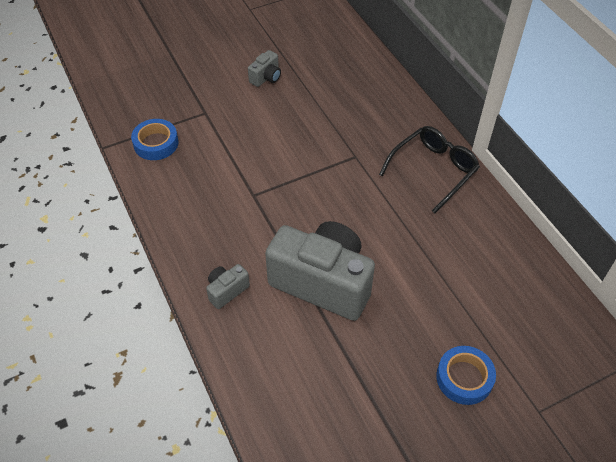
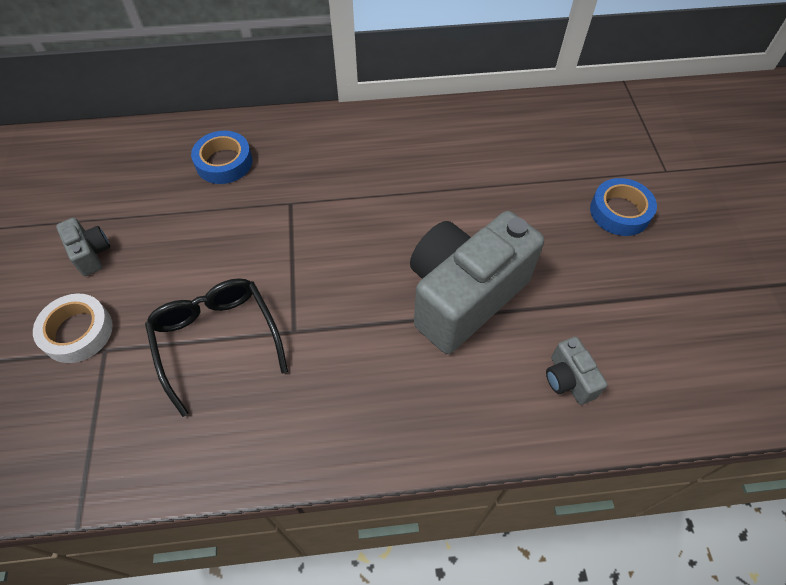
camera: 70 degrees left, 5 degrees up
blue tape [131,119,179,160] -> blue tape moved to [191,131,252,184]
grey camera [206,264,250,309] -> grey camera moved to [546,337,608,405]
black glasses [379,126,480,214] -> black glasses moved to [145,278,288,417]
none -> white tape [33,293,113,363]

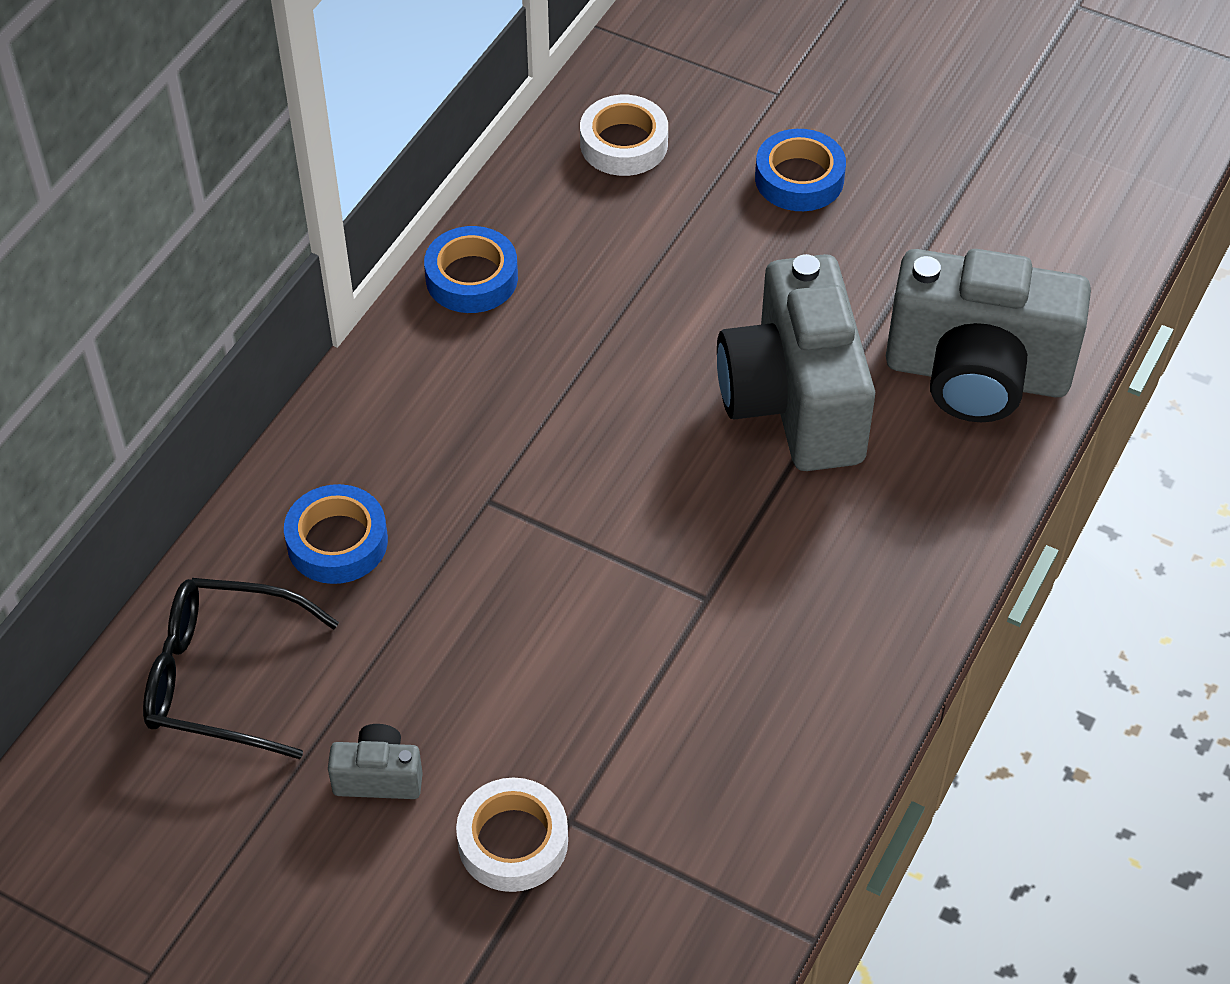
camera: 55 degrees left, 5 degrees down
black glasses [145,278,288,417] -> black glasses moved to [143,578,339,759]
grey camera [546,337,608,405] -> grey camera [886,249,1091,422], size x2.38
none -> blue tape [424,226,518,313]
none -> white tape [580,95,668,176]

